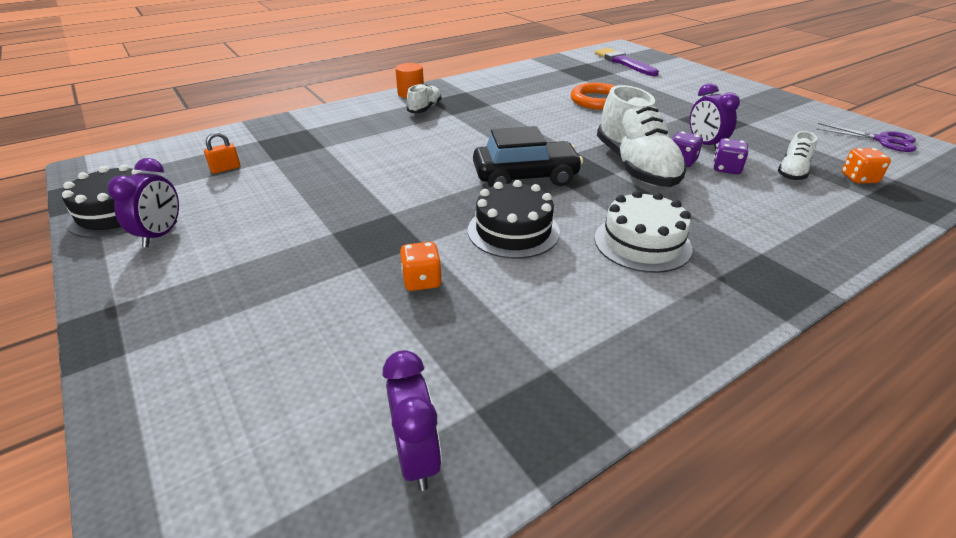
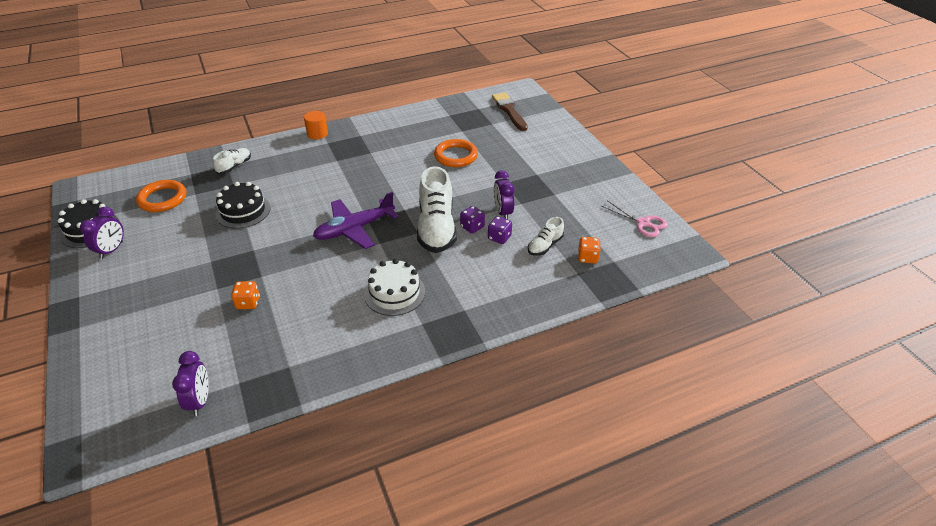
camera: 10 degrees right, 5 degrees up
orange padlock [204,132,240,174] -> orange ring [136,180,186,212]
white shoe [407,84,442,113] -> white shoe moved to [213,148,251,174]
black cake [468,180,560,259] -> black cake moved to [215,182,271,229]
black car [473,126,583,187] -> purple plane [313,192,399,249]
purple brush [595,48,659,76] -> brown brush [492,92,528,131]
purple scissors [816,123,916,152] -> pink scissors [602,200,668,237]

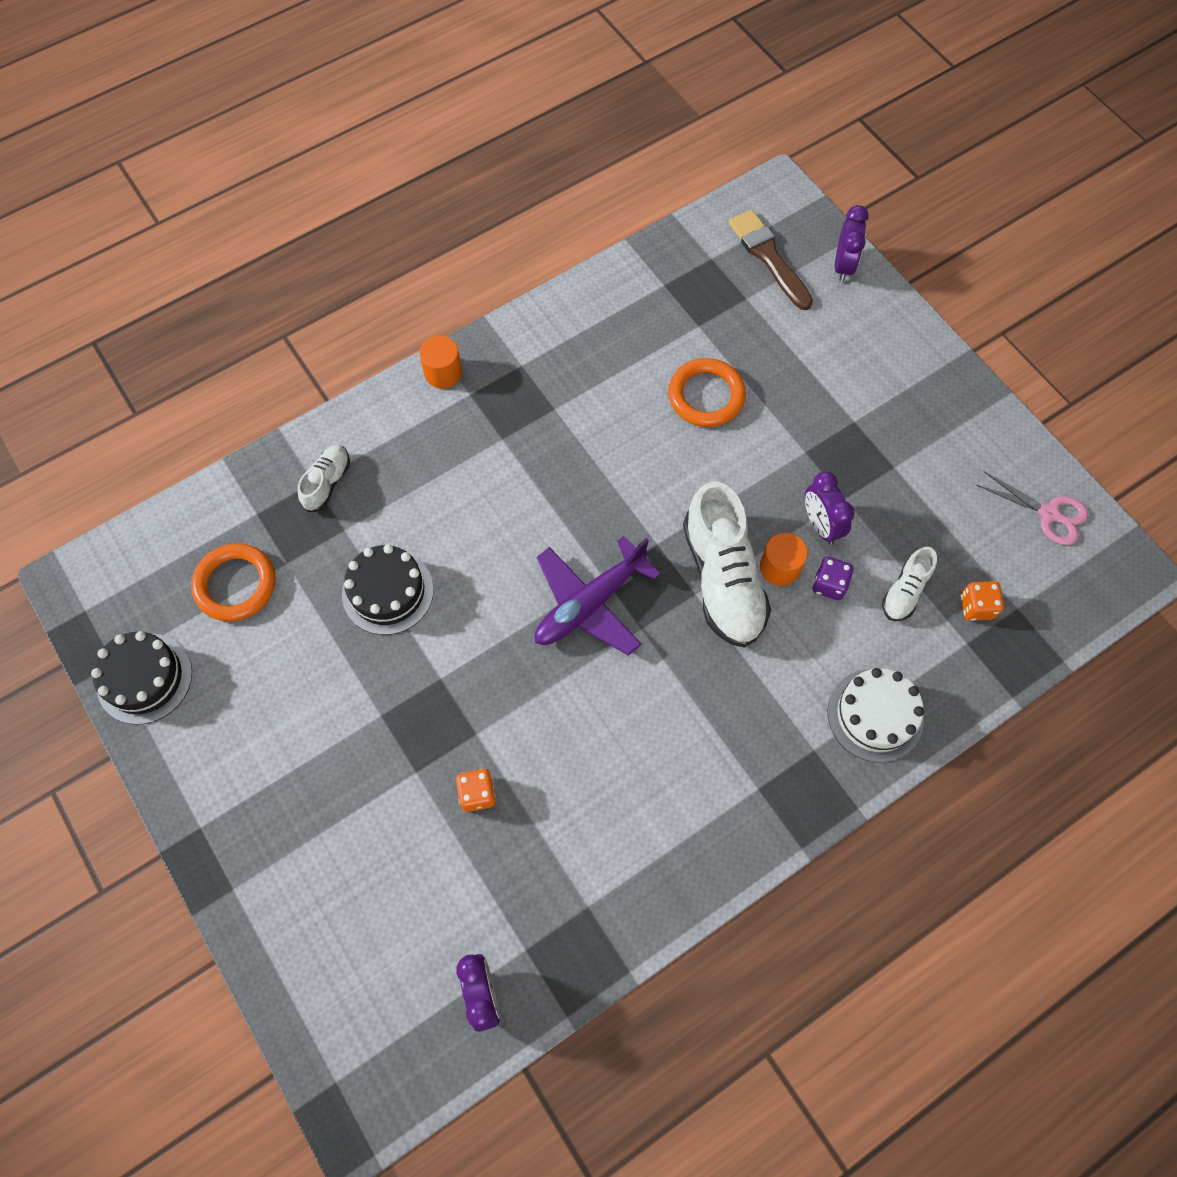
camera: 10 degrees left, 25 degrees up
purple clock [80,207,124,259] -> purple clock moved to [835,205,869,282]
white cake [364,259,425,316] -> white cake moved to [828,668,924,763]
purple dice [460,206,485,234] -> orange cylinder [760,533,808,586]

